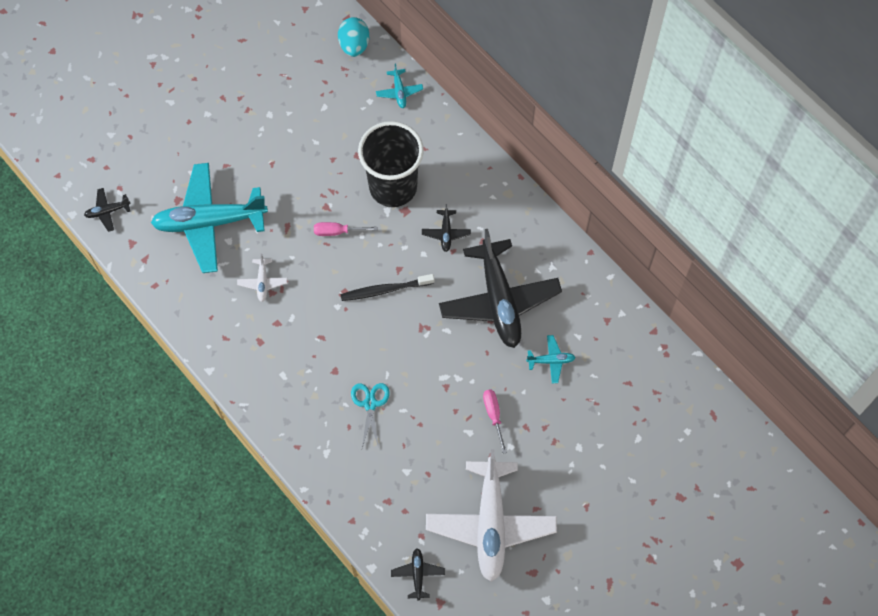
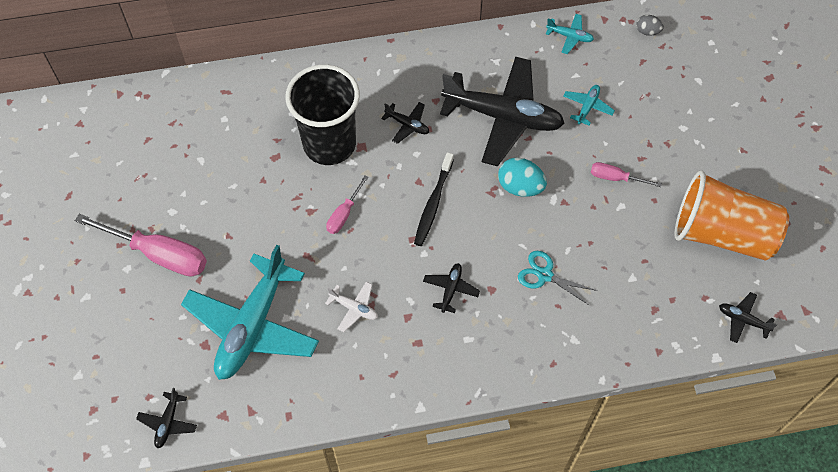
camera: 60 degrees left, 5 degrees down
turquoise egg [338,17,369,57] -> turquoise egg moved to [498,157,547,197]
turquoise plane [376,63,423,108] -> turquoise plane moved to [546,14,594,54]
white plane [426,449,557,582] -> orange cup [674,170,789,260]
none -> pink screwdriver [75,214,207,276]
none -> black plane [423,263,480,313]
none -> grey egg [636,15,664,36]

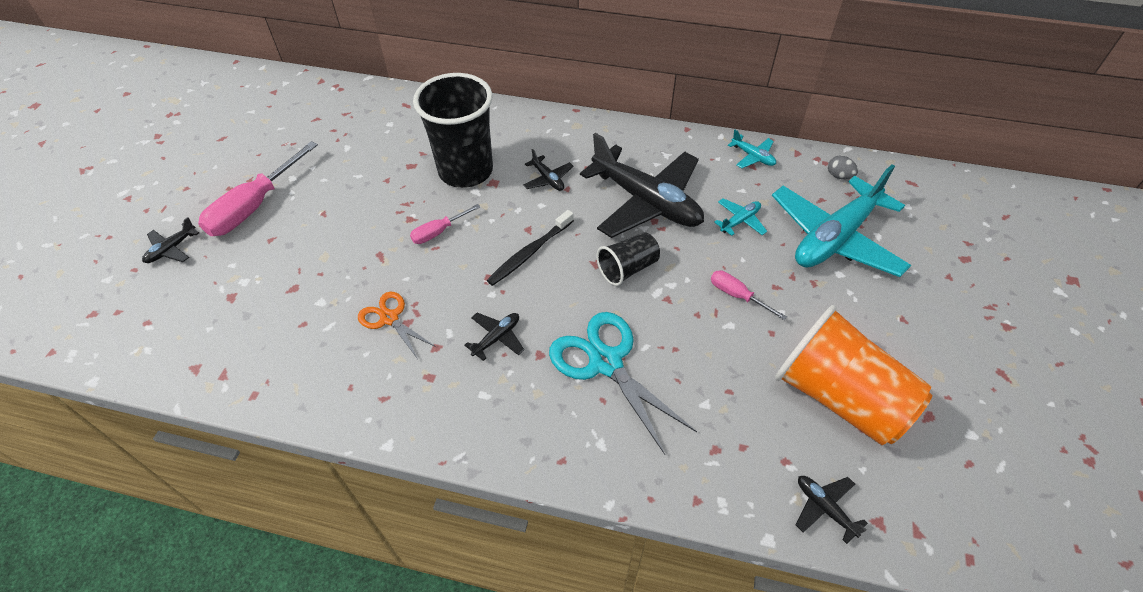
camera: 25 degrees right, 10 degrees down
pink screwdriver [75,214,207,276] -> pink screwdriver turned 75 degrees clockwise [198,141,318,236]
black plane [136,388,197,449] -> black plane moved to [142,217,199,263]
turquoise plane [181,245,319,380] -> turquoise plane moved to [772,164,911,277]
white plane [325,282,378,332] -> orange scissors [358,292,436,359]
turquoise egg [498,157,547,197] -> black cup [596,232,660,286]
turquoise scissors [518,251,597,306] -> turquoise scissors [549,312,697,455], size x1.74

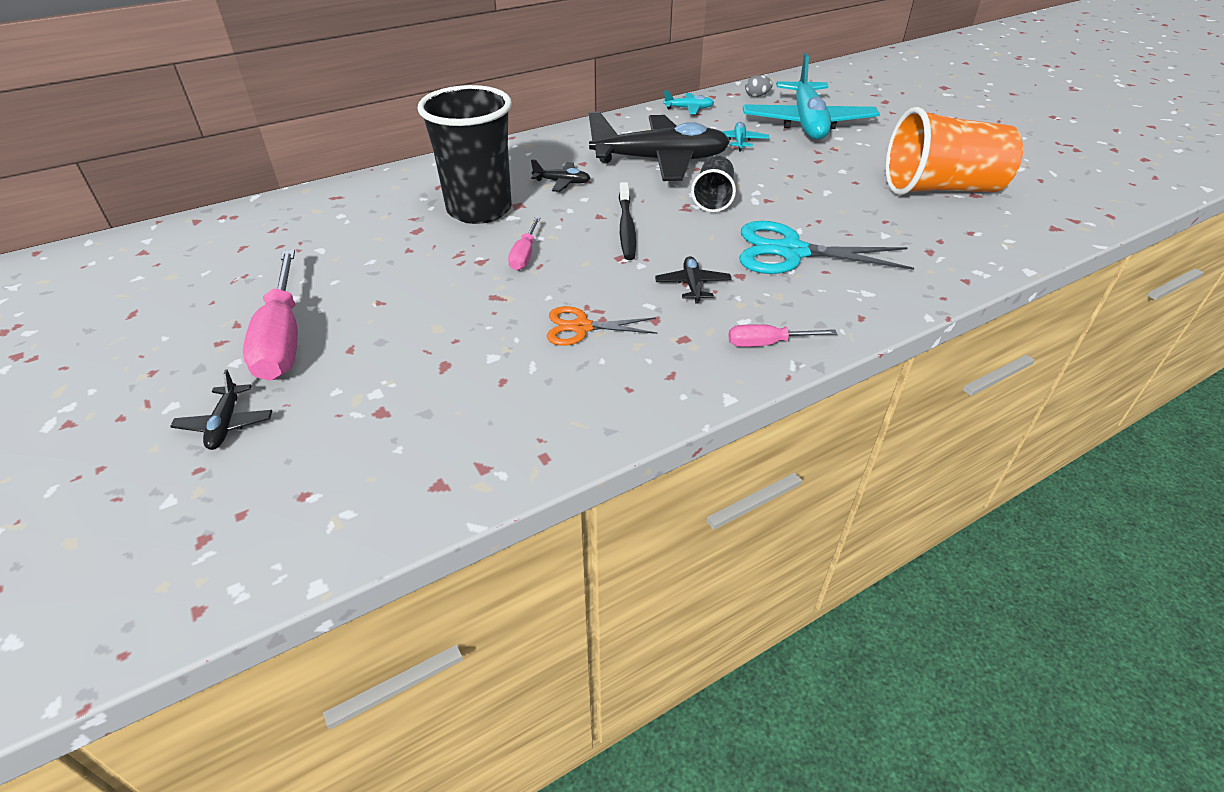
camera: 45 degrees left, 10 degrees down
pink screwdriver [711,270,787,320] -> pink screwdriver moved to [728,324,837,347]
black plane [795,476,868,544] -> none

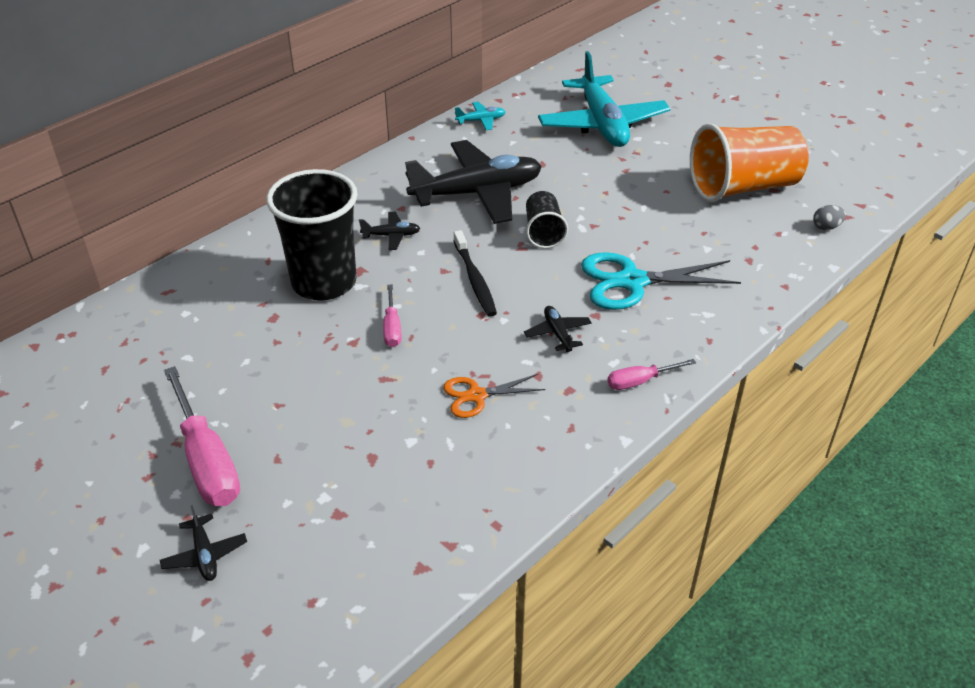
camera: 15 degrees left, 0 degrees up
turquoise plane [721,122,769,152] -> none
grey egg [745,75,773,97] -> grey egg moved to [813,205,846,230]

